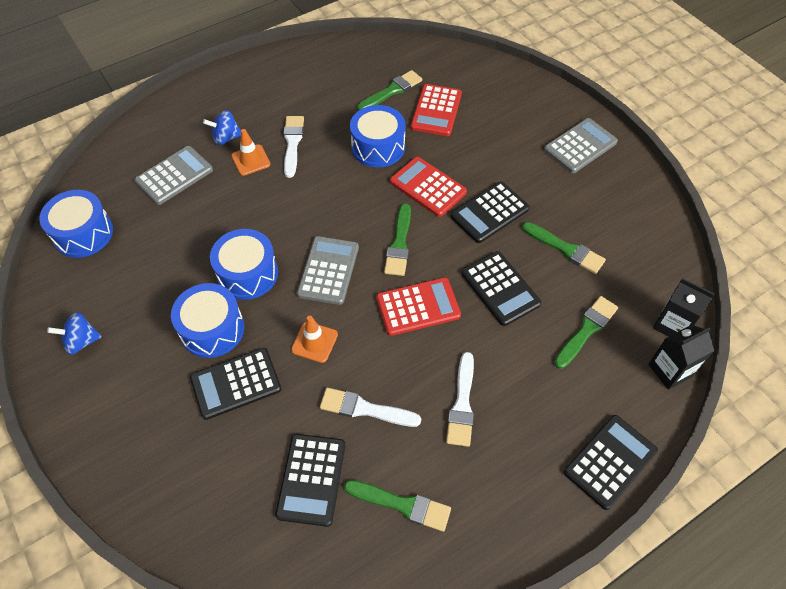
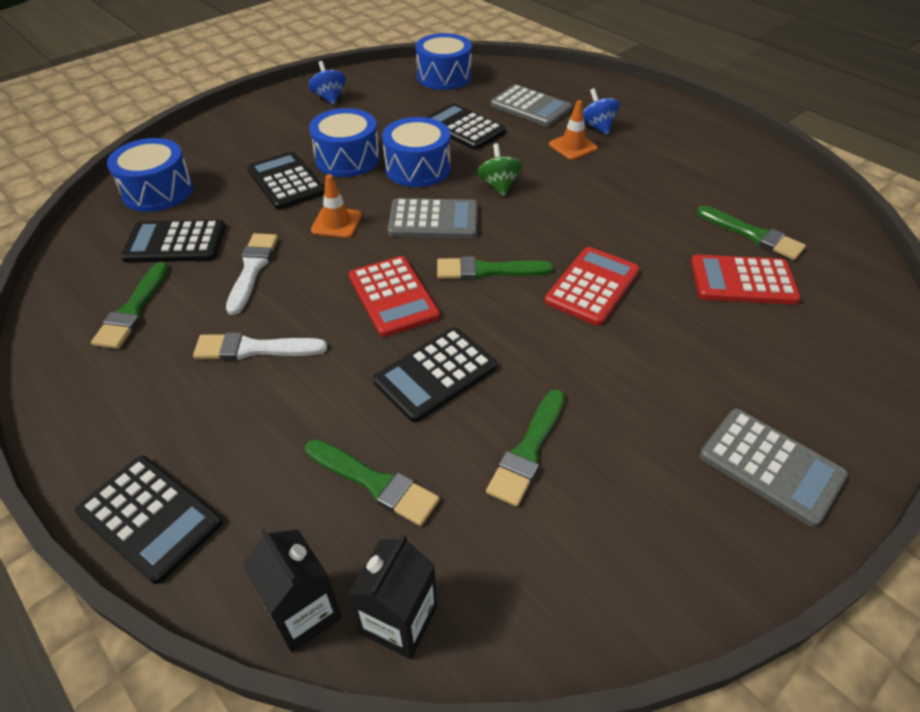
camera: 80 degrees right, 10 degrees down
white brush [283,116,304,178] -> none
blue drum [350,105,405,167] -> blue drum moved to [107,138,193,212]
black calculator [450,181,530,243] -> black calculator moved to [426,103,506,150]
none -> green spinning top [477,143,522,196]

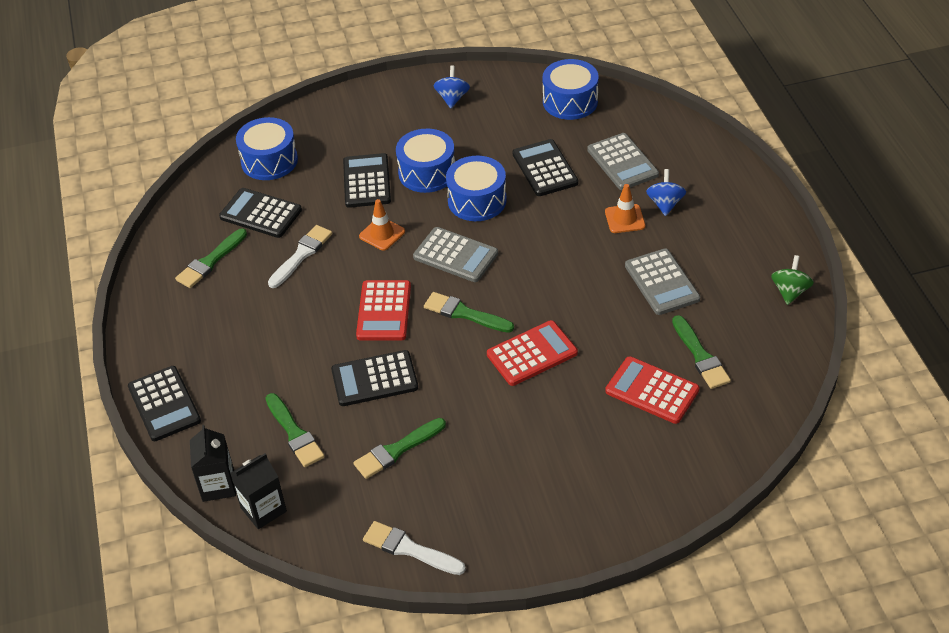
camera: 30 degrees right, 0 degrees up
white brush [193,332,327,360] -> white brush moved to [363,521,466,575]
green spinning top [477,143,522,196] -> green spinning top moved to [771,255,814,305]
grey calculator [699,409,848,527] -> grey calculator moved to [625,249,700,315]

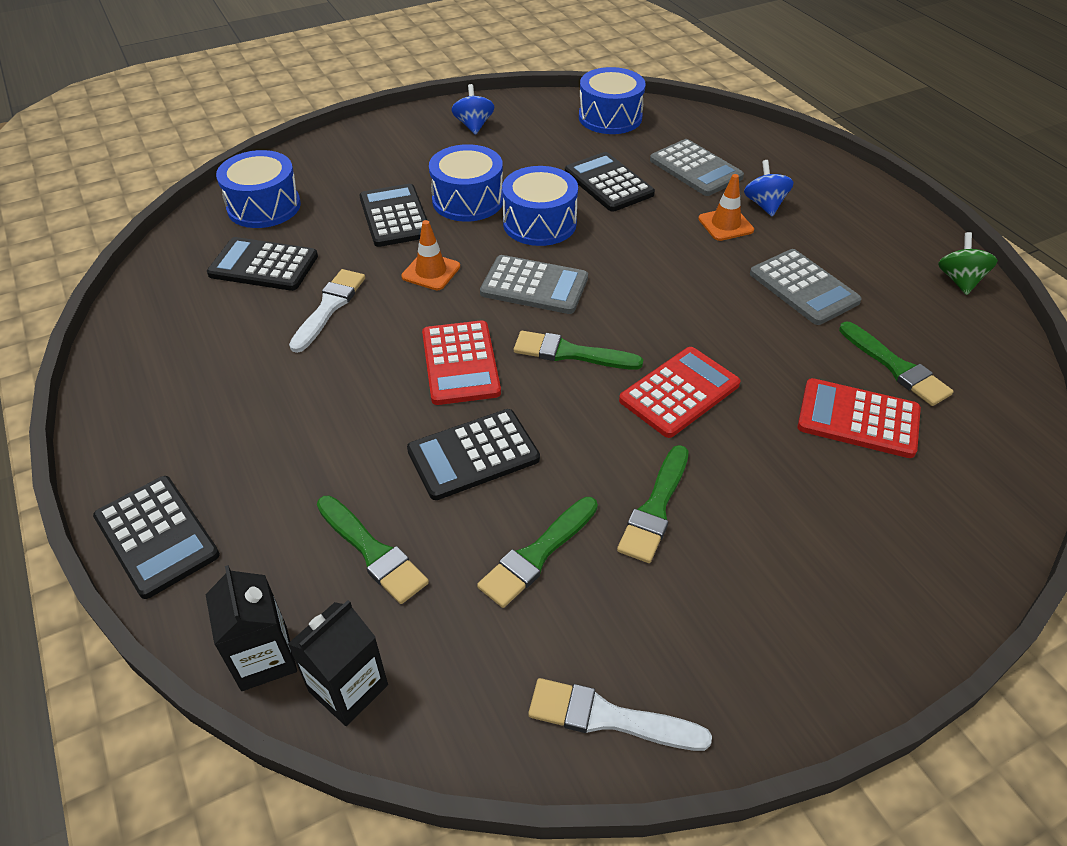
camera: 15 degrees left, 0 degrees up
green brush [175,229,247,288] -> green brush moved to [617,445,689,563]

